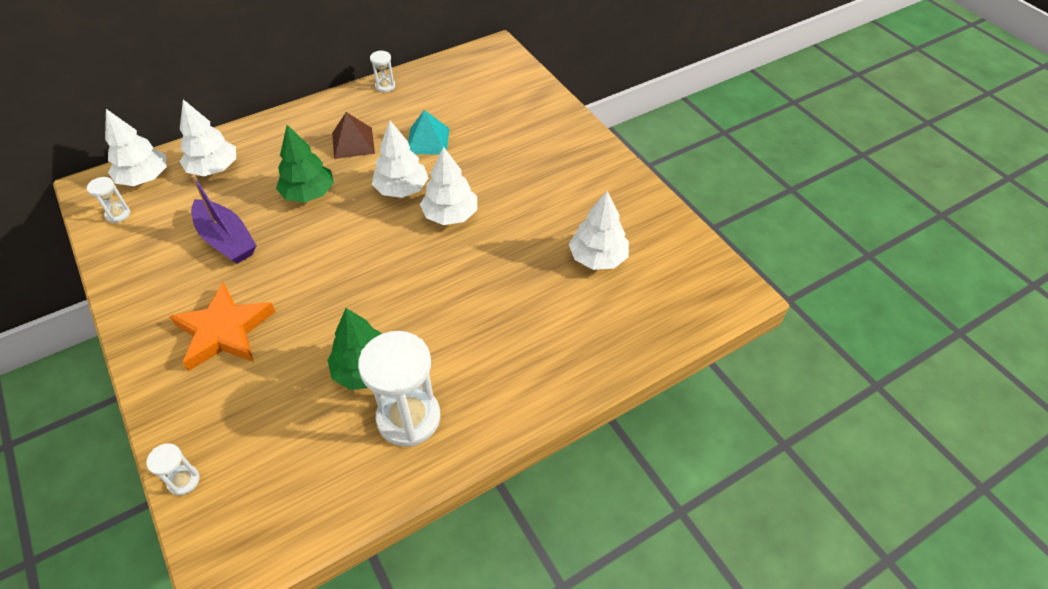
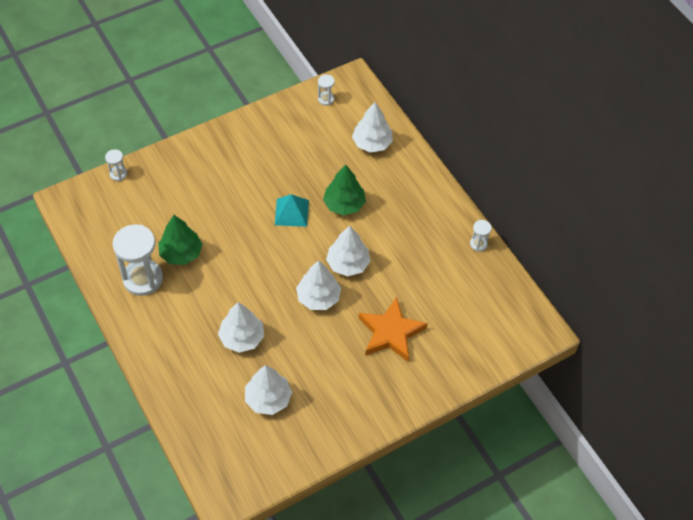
camera: 90 degrees right, 5 degrees up
white tree [105,109,166,186] -> white tree moved to [218,302,264,353]
orange star [169,282,275,371] -> orange star moved to [359,297,428,362]
purple boat [191,174,257,264] -> none
brown pyramid [332,112,375,159] -> none
turquoise pyramid [408,110,450,155] -> turquoise pyramid moved to [275,194,309,227]

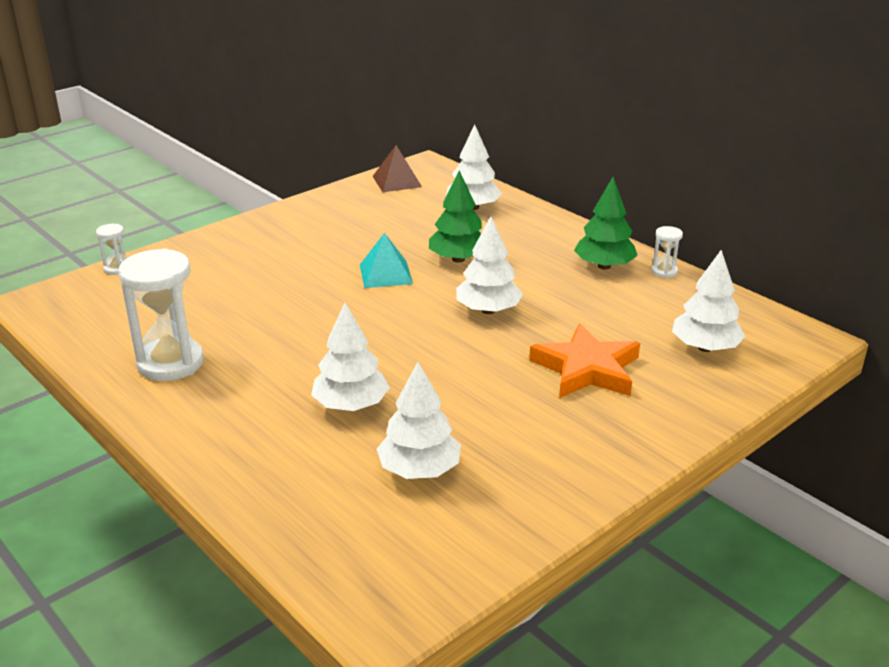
camera: 10 degrees left, 25 degrees down
green tree [158,215,203,265] -> green tree moved to [574,177,638,270]
white tree [296,260,341,310] -> white tree moved to [672,250,746,352]
white hourglass [318,74,335,106] -> brown pyramid [372,145,422,192]

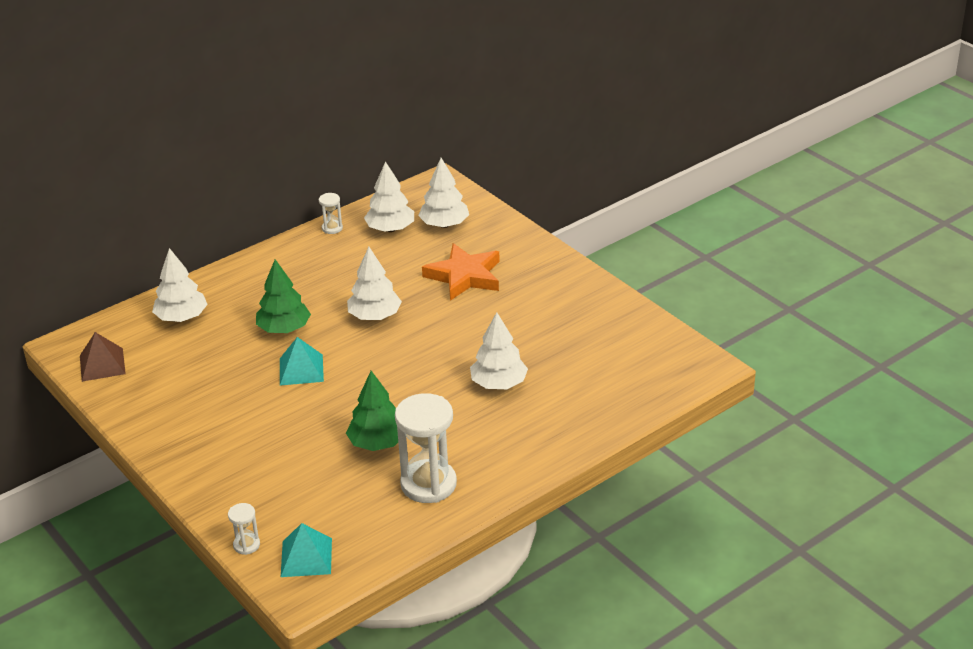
camera: 85 degrees left, 5 degrees up
white tree [377,362,461,479] -> white tree moved to [364,161,414,232]
green tree [574,177,638,270] -> green tree moved to [346,371,398,451]
none -> turquoise pyramid [281,523,332,577]

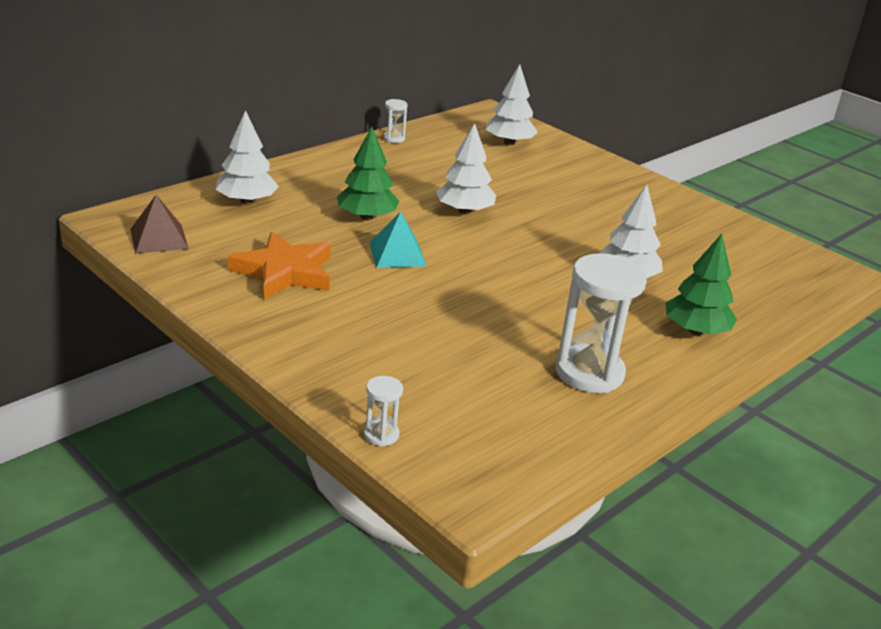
camera: 10 degrees left, 5 degrees down
turquoise pyramid [281,523,332,577] -> none
green tree [346,371,398,451] -> green tree moved to [665,234,737,335]
white tree [364,161,414,232] -> none
orange star [422,243,500,301] -> orange star moved to [228,232,330,299]

